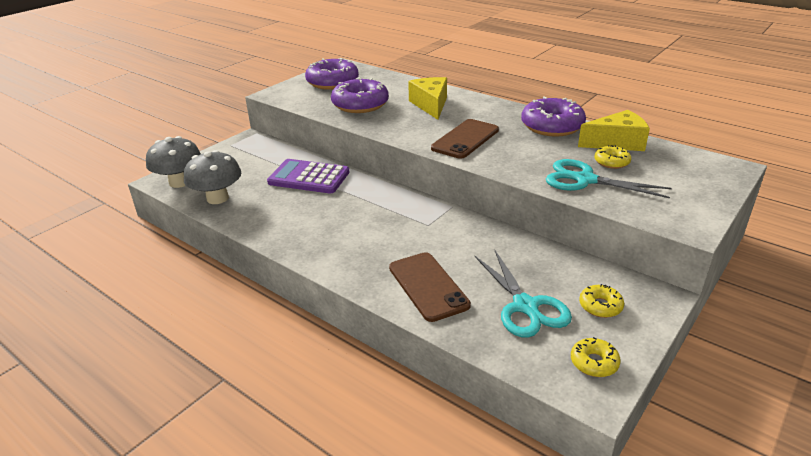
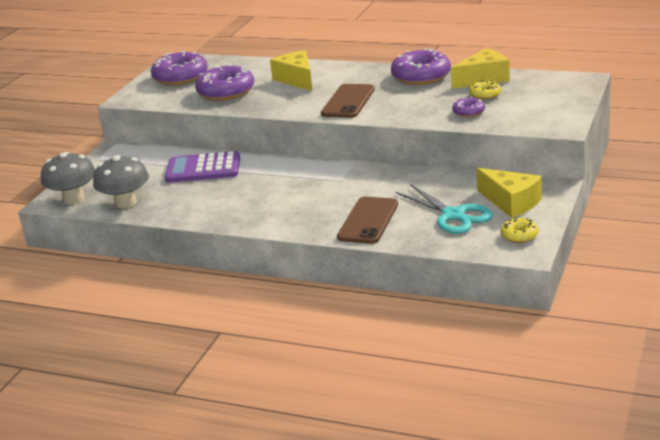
camera: 15 degrees left, 5 degrees down
brown phone [389,252,471,322] -> brown phone turned 60 degrees clockwise [337,197,398,244]
turquoise scissors [546,159,672,198] -> purple donut [452,97,485,117]
yellow donut [579,284,624,318] -> yellow cheese [476,168,542,218]

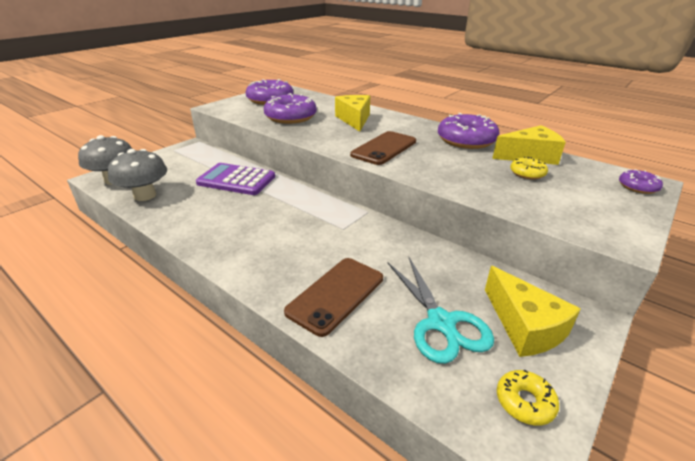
camera: 15 degrees right, 5 degrees up
purple donut [452,97,485,117] -> purple donut moved to [619,169,663,194]

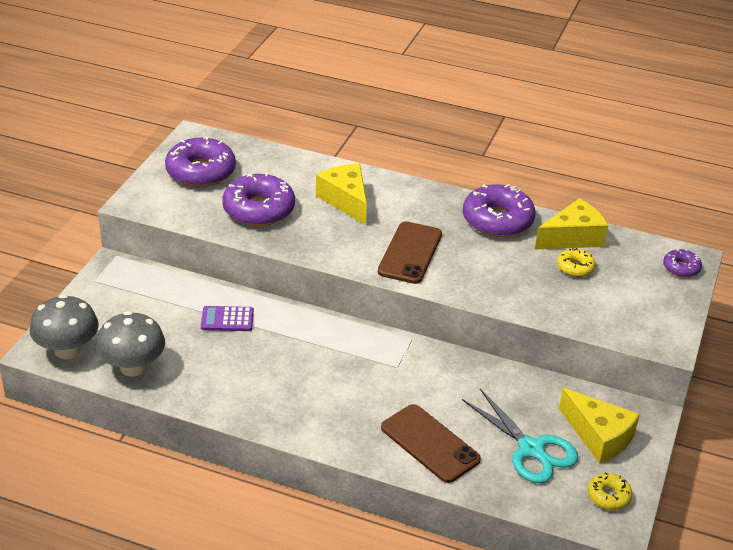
camera: 20 degrees left, 5 degrees up
purple calculator [196,163,275,195] -> purple calculator [201,306,254,331], size x0.58
brown phone [284,258,383,337] -> brown phone turned 60 degrees counterclockwise [381,404,481,483]

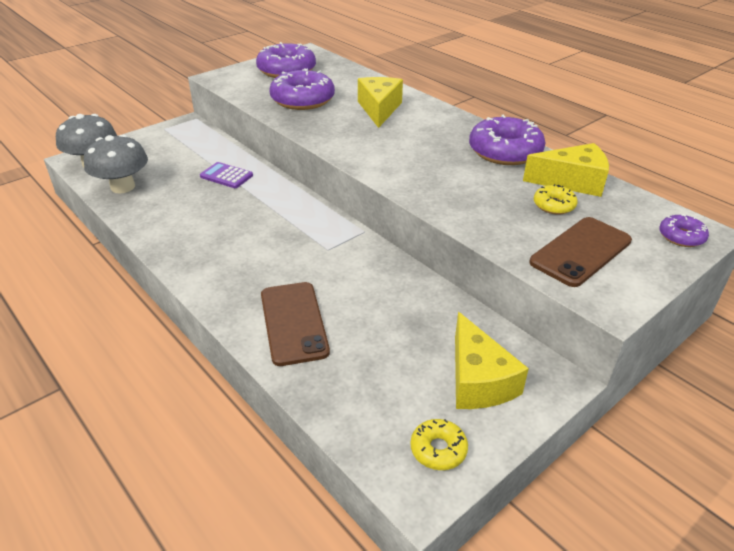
camera: 30 degrees right, 0 degrees up
brown phone [378,221,442,284] -> brown phone moved to [529,217,632,287]
turquoise scissors [462,389,578,483] -> none

